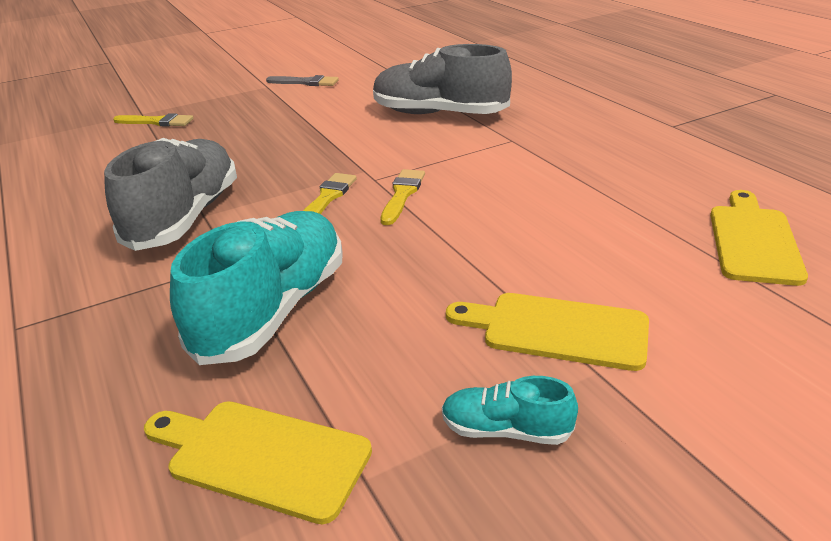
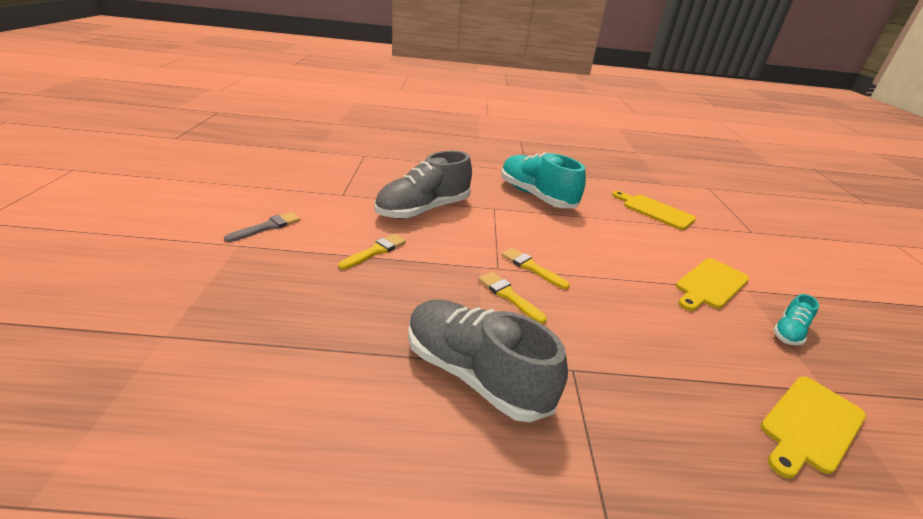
camera: 65 degrees left, 0 degrees up
yellow brush [113,113,193,127] -> yellow brush moved to [338,234,406,270]
turquoise shoe [170,211,342,365] -> turquoise shoe moved to [501,152,586,208]

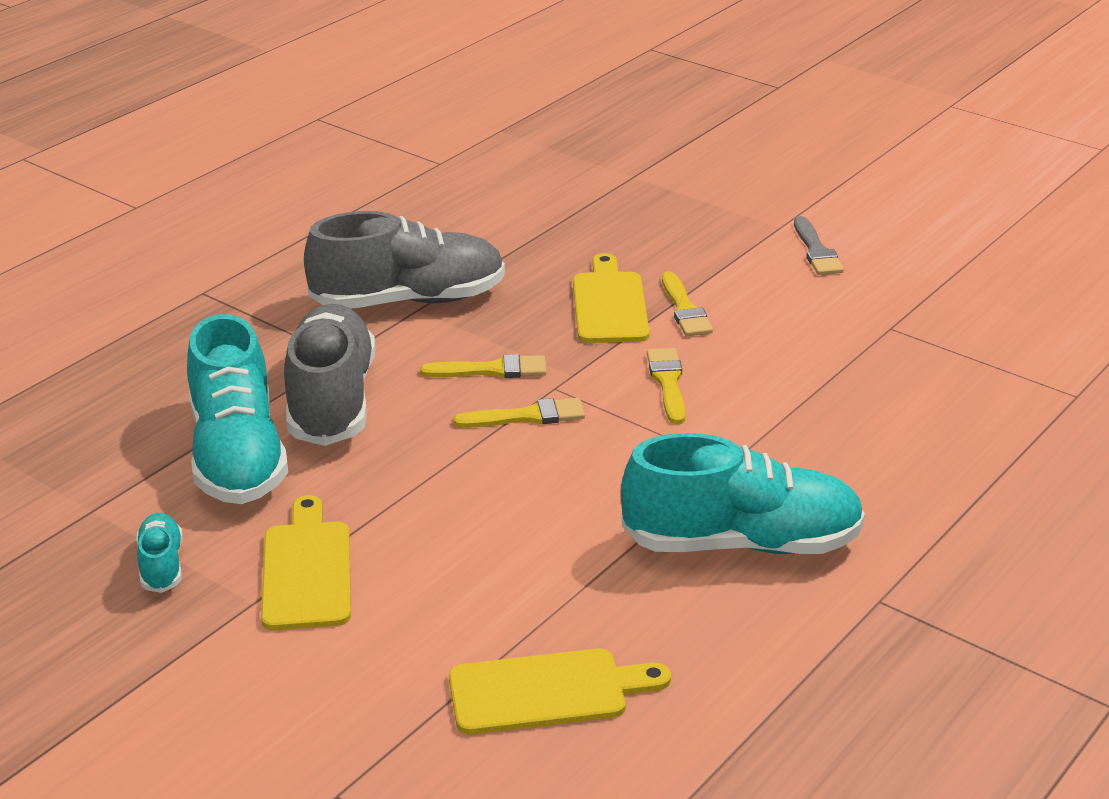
camera: 130 degrees right, 0 degrees up
grey shoe [374,151,472,219] -> grey shoe moved to [284,304,375,446]
yellow cutting board [760,376,866,478] -> yellow cutting board moved to [573,253,650,343]
none -> turquoise shoe [187,314,288,504]
none -> yellow brush [647,348,686,424]

